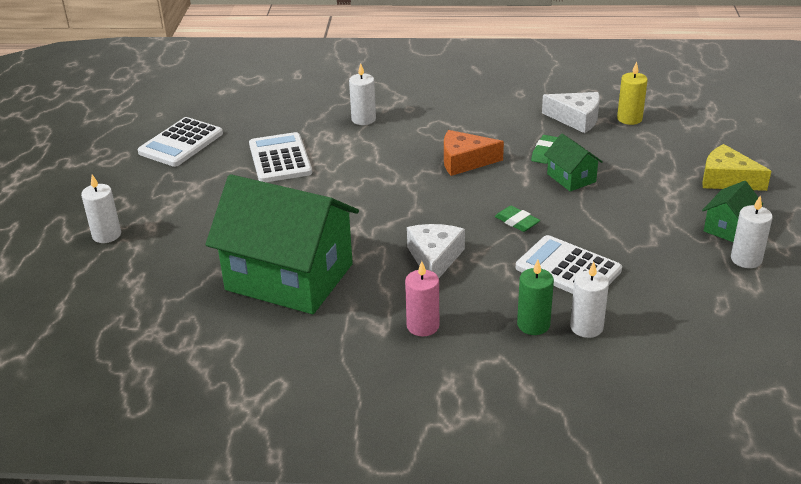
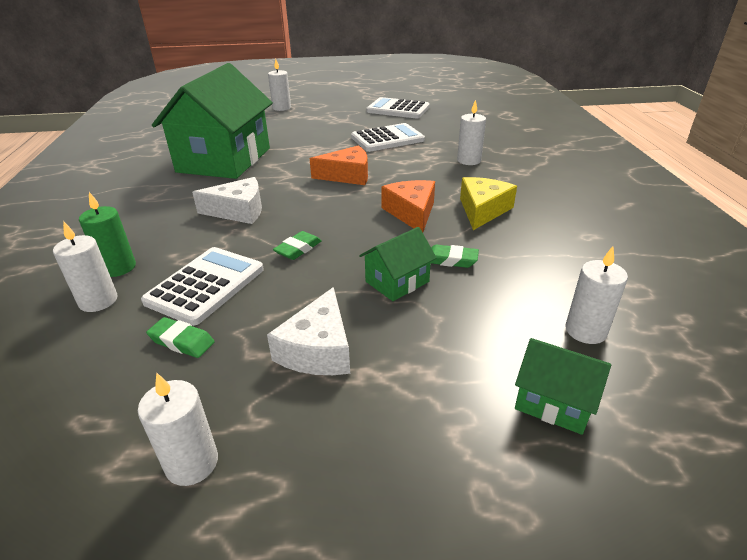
camera: 80 degrees right, 0 degrees up
pink candle [405,261,439,336] -> none
white cheese [542,92,600,133] -> white cheese moved to [267,287,350,375]
yellow candle [617,62,648,125] -> white candle [566,246,628,344]
yellow cheese [702,144,771,191] -> yellow cheese moved to [460,177,517,230]
green house [702,181,763,242] -> green house moved to [515,338,611,435]
none -> green eraser [146,317,215,358]
none -> orange cheese [310,145,368,185]

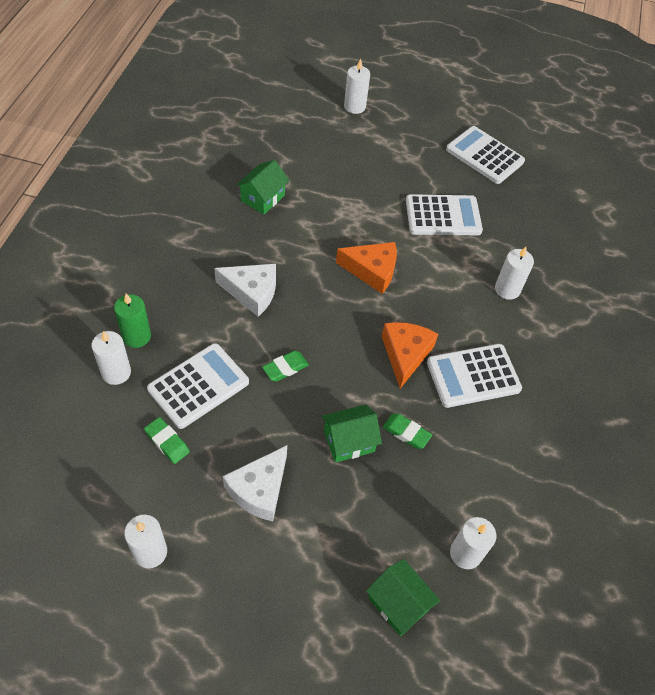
camera: 15 degrees right, 20 degrees up
green house [152,63,273,179] -> green house [236,160,290,215], size x0.43
yellow cheese [460,177,517,230] -> white calculator [427,344,522,408]

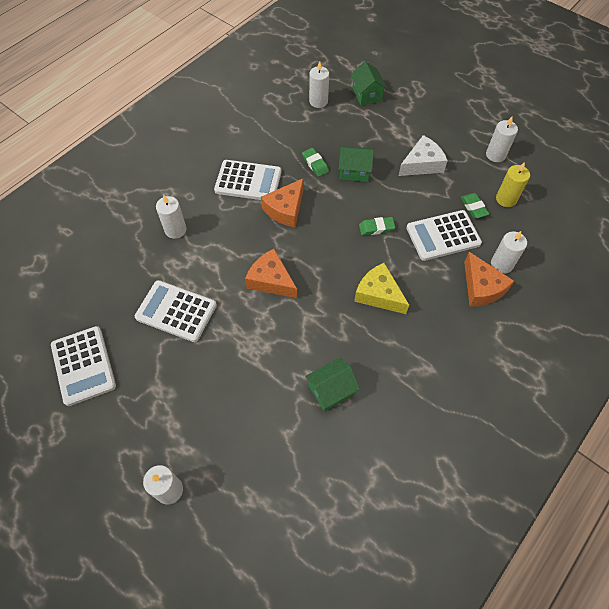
camera: 150 degrees left, 5 degrees up
green candle [114,294,151,348] -> orange cheese [464,252,514,307]
white cheese [214,264,276,317] -> yellow cheese [354,263,409,314]
none -> yellow candle [496,162,530,207]

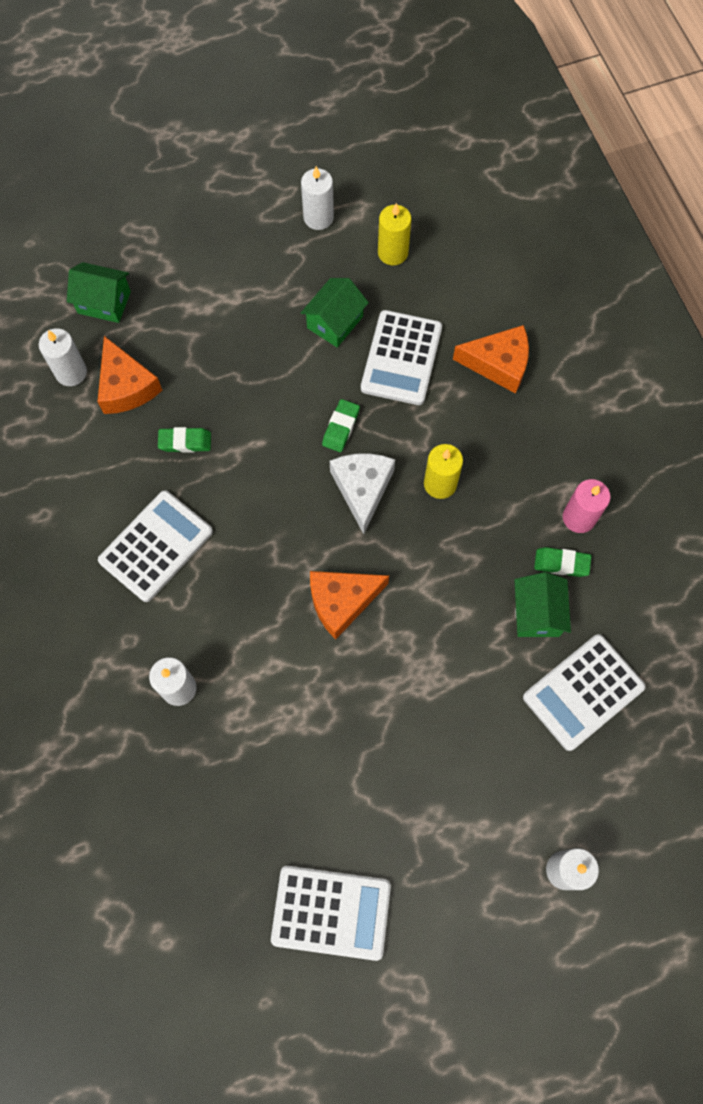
camera: 60 degrees left, 10 degrees up
white calculator [135,280,217,342] -> white calculator moved to [523,634,646,751]
orange cheese [261,178,304,227] -> orange cheese moved to [97,336,162,414]
green house [339,146,374,182] -> green house moved to [301,278,369,347]
yellow cheese [354,263,409,314] -> yellow candle [424,444,463,499]
white cheese [398,135,448,176] -> white cheese moved to [330,453,395,534]
green eraser [461,193,489,218] -> green eraser moved to [534,547,591,577]
white candle [491,231,527,274] -> none
none -> pink candle [563,479,611,533]

